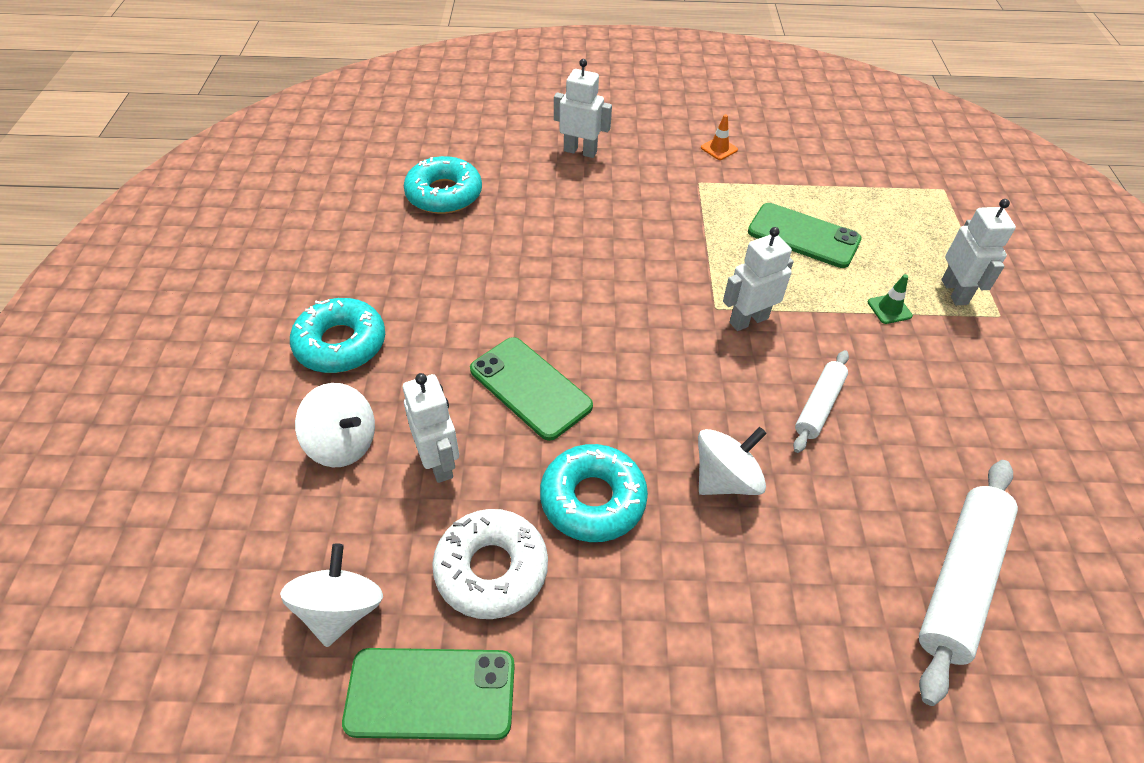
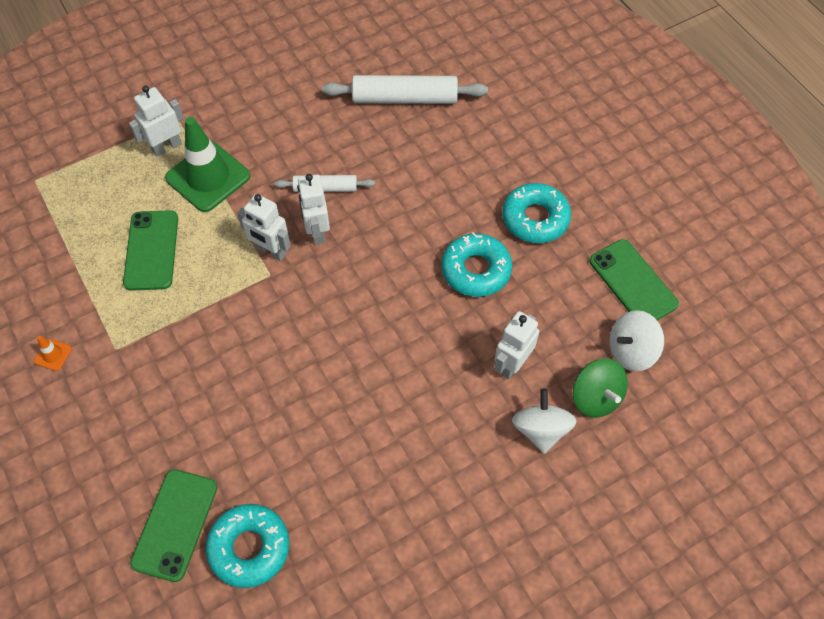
camera: 120 degrees left, 10 degrees up
turquoise donut [290,298,385,373] -> turquoise donut moved to [502,183,571,243]
white donut [432,509,548,619] -> none
green phone [470,337,593,441] -> green phone moved to [130,469,217,582]
white robot [554,59,612,158] -> white robot moved to [297,174,330,245]
white spinning top [698,427,767,495] -> none
green traffic cone [867,274,913,324] -> green traffic cone [165,117,250,212], size x2.46
none -> green spinning top [573,359,628,418]

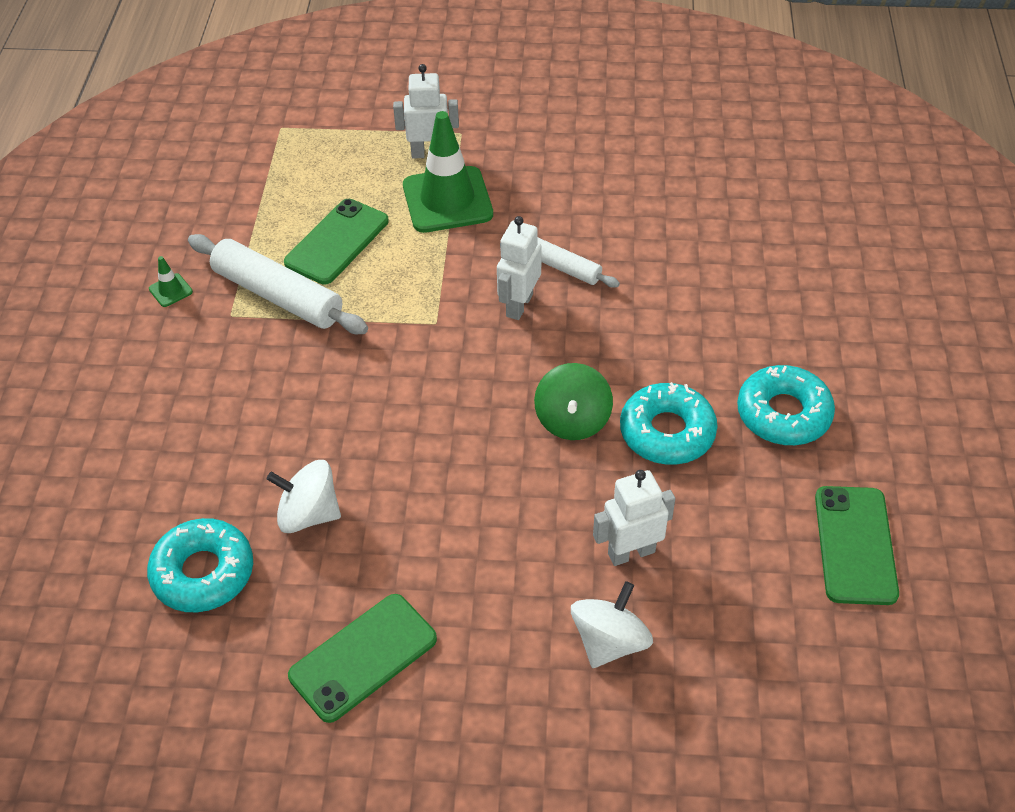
camera: 35 degrees right, 10 degrees down
orange traffic cone [34,336,72,371] -> green traffic cone [149,256,193,307]
green phone [130,469,217,582] -> green phone moved to [288,594,437,723]
white robot [237,194,291,261] -> none
white rolling pin [322,75,488,104] -> white rolling pin moved to [188,234,368,334]
green spinning top [573,359,628,418] -> green spinning top moved to [534,363,613,440]
white spinning top [609,310,664,371] -> white spinning top moved to [267,460,341,533]

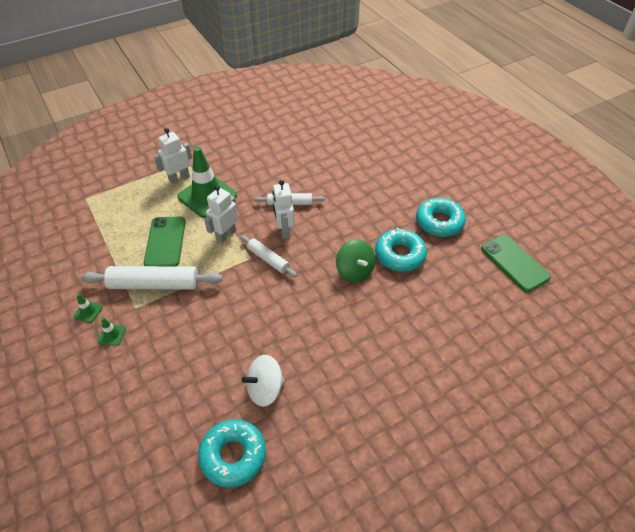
camera: 35 degrees left, 0 degrees up
green phone [288,594,437,723] -> none
white spinning top [571,581,653,668] -> none
white robot [593,470,675,566] -> white robot moved to [204,185,238,243]
none -> green traffic cone [98,317,126,346]
none -> white rolling pin [240,235,297,277]

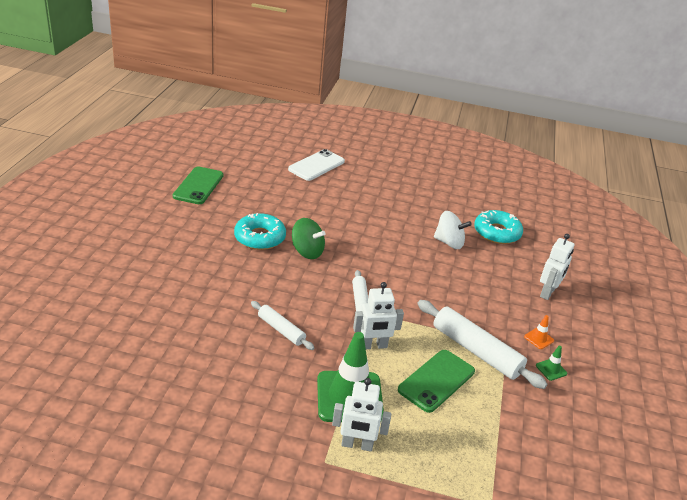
camera: 140 degrees left, 15 degrees down
green traffic cone [98,317,126,346] -> orange traffic cone [524,315,554,349]
white robot [272,180,295,238] -> white robot moved to [540,234,574,300]
green spinning top [336,239,375,283] -> green spinning top turned 105 degrees clockwise [292,218,325,259]
turquoise donut [416,198,466,237] -> none
none -> white phone [288,149,345,181]

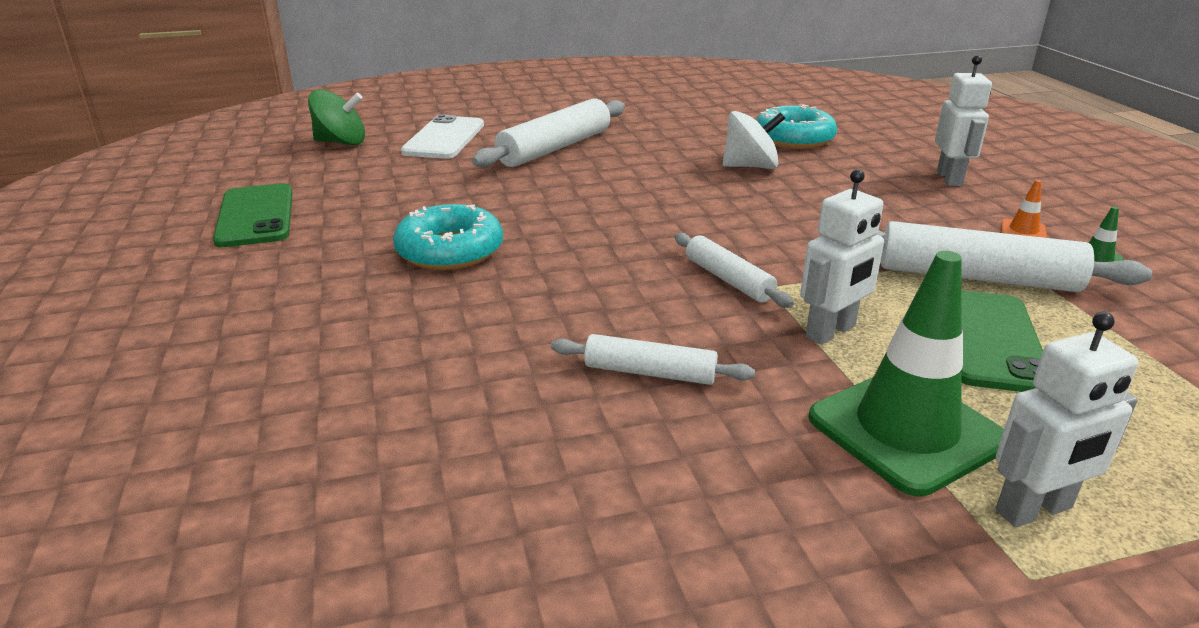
camera: 25 degrees left, 5 degrees down
green spinning top [292,218,325,259] -> green spinning top moved to [308,89,365,145]
none -> white rolling pin [472,98,625,167]

